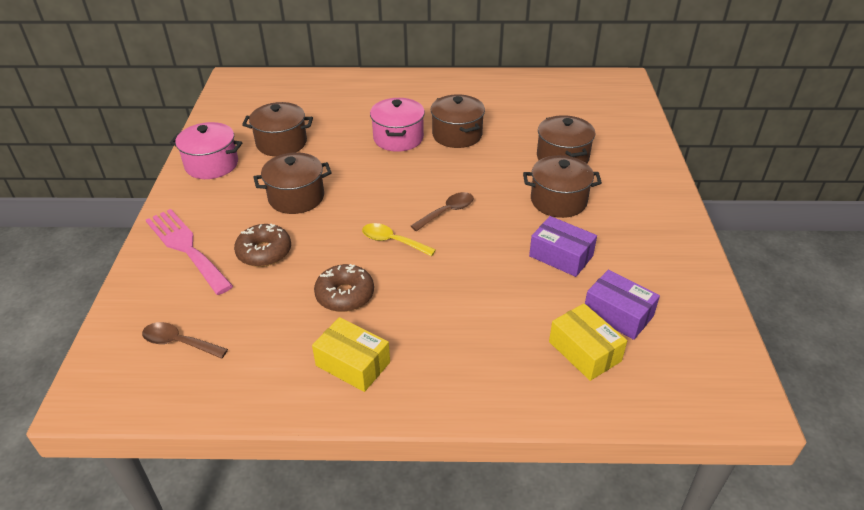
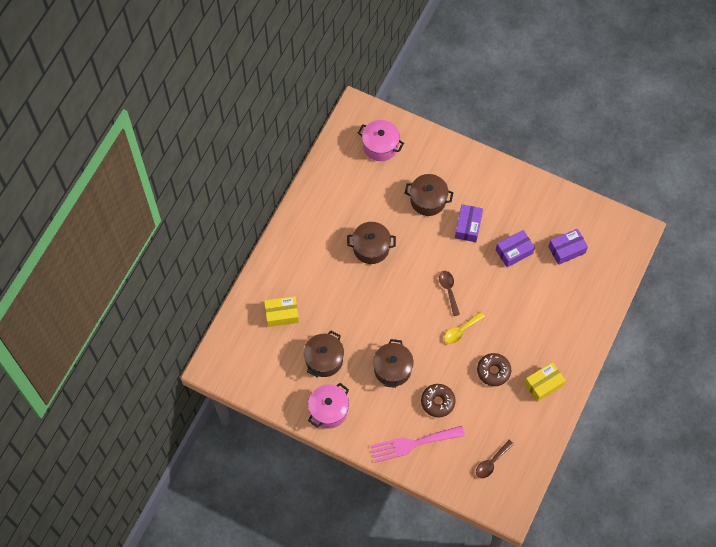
camera: 65 degrees left, 25 degrees up
pink pot [370,98,425,152] -> pink pot moved to [358,120,404,161]
brown pot [523,155,602,218] -> purple box [455,204,483,242]
yellow box [549,303,627,381] -> yellow box moved to [264,296,299,327]

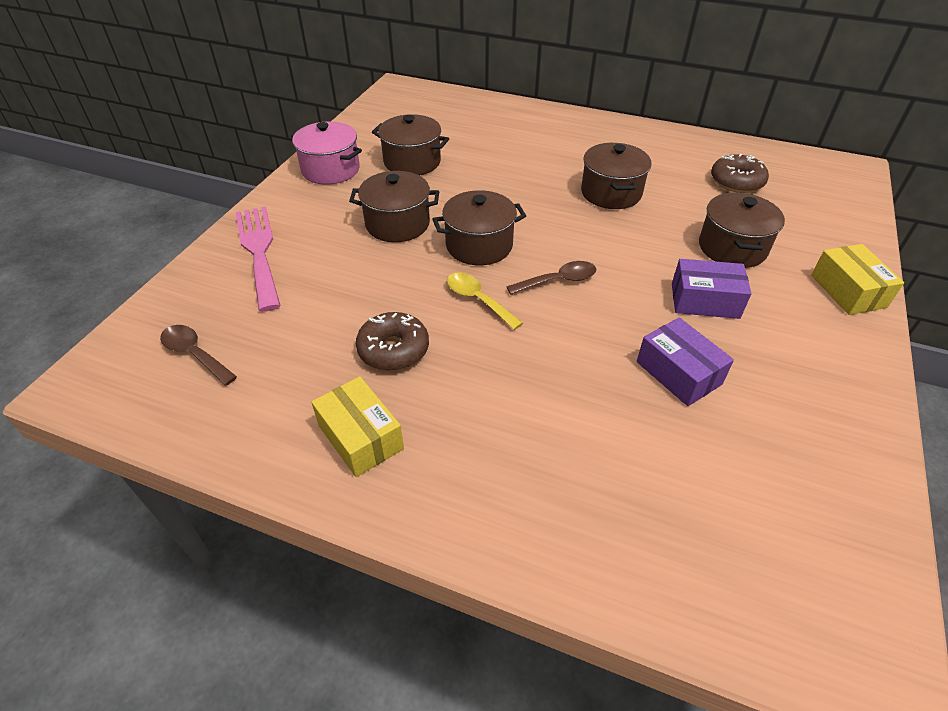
camera: 85 degrees right, 20 degrees down
yellow box [264,296,299,327] -> yellow box moved to [811,244,904,315]
pink pot [358,120,404,161] -> none
brown donut [421,384,456,418] -> brown donut moved to [711,154,769,193]
purple box [548,229,588,265] -> none
none -> brown pot [432,190,526,265]

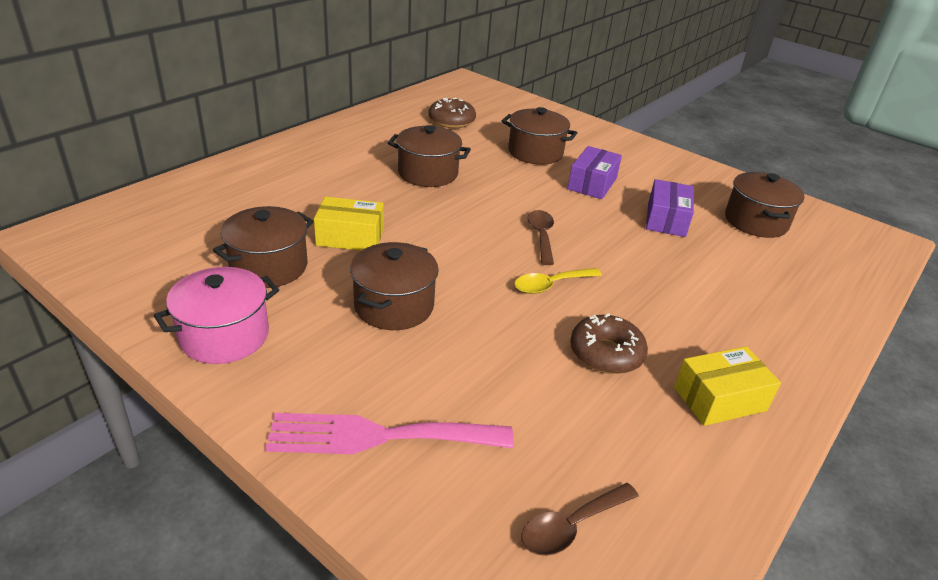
camera: 75 degrees left, 10 degrees down
brown pot [432,190,526,265] -> brown pot moved to [725,172,804,238]
purple box [637,317,734,406] -> purple box turned 60 degrees counterclockwise [646,179,694,237]
yellow box [811,244,904,315] -> yellow box moved to [314,197,384,251]

